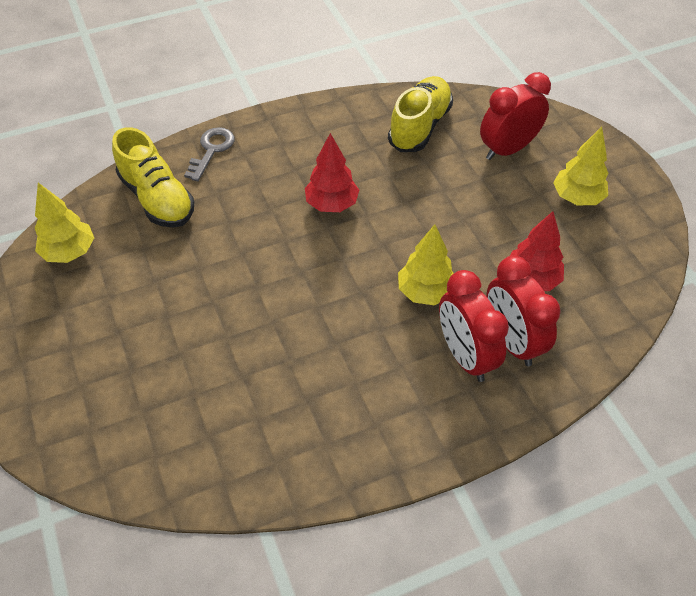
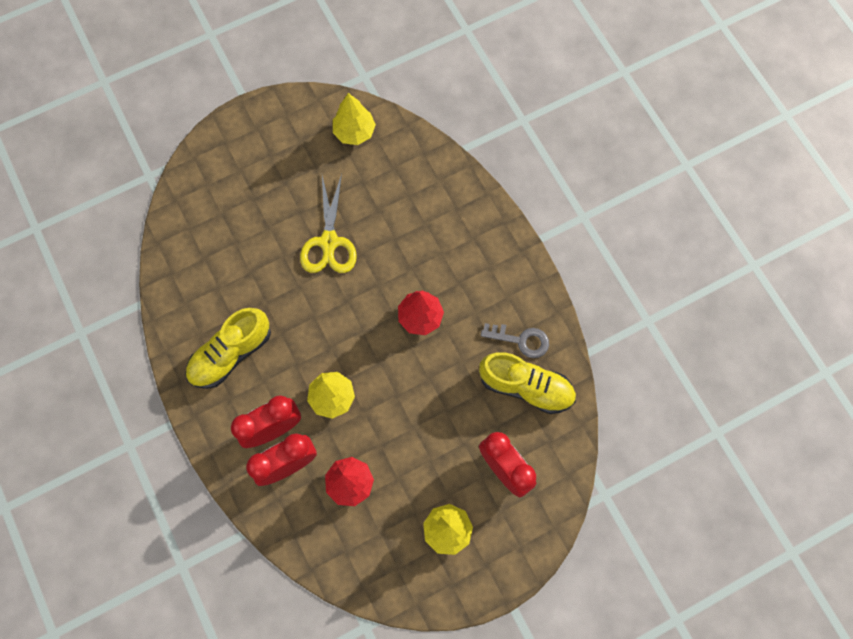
camera: 85 degrees right, 20 degrees up
yellow shoe [112,127,194,228] -> yellow shoe moved to [185,308,271,389]
grey key [184,127,235,181] -> grey key moved to [481,323,549,358]
none -> yellow scissors [300,174,357,273]

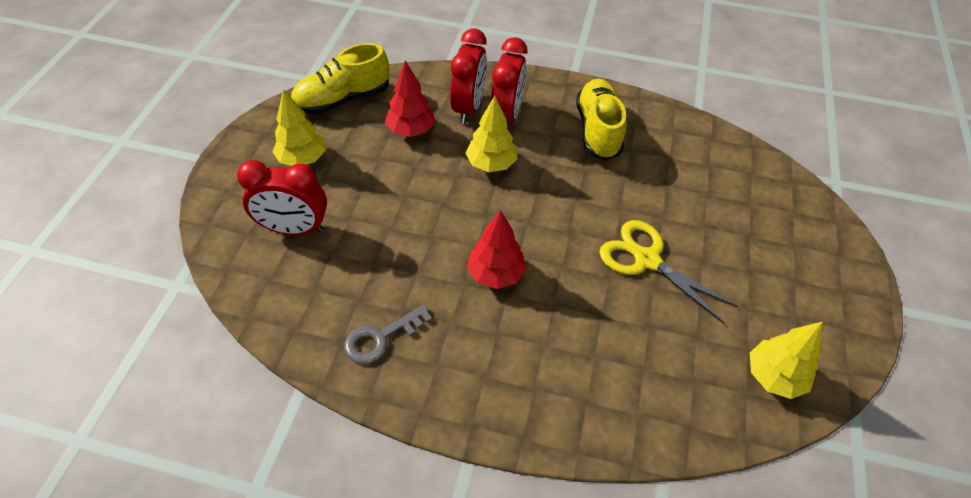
camera: 130 degrees right, 20 degrees down
yellow shoe [479,352,576,414] -> yellow shoe moved to [291,43,390,114]

